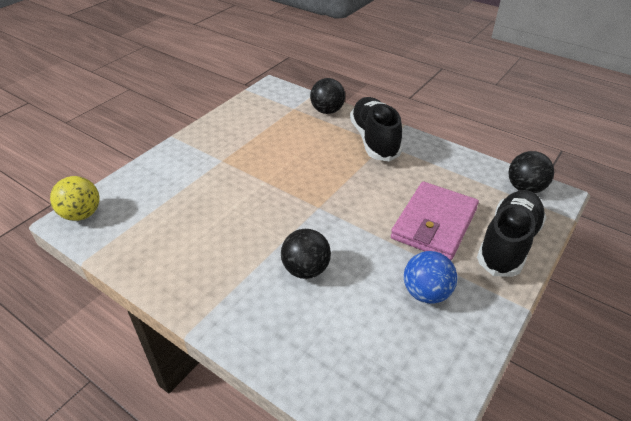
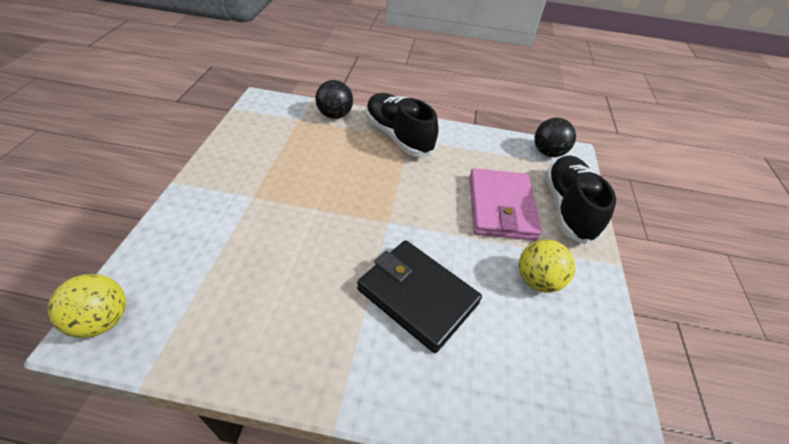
camera: 30 degrees left, 5 degrees up
black ball [281,229,331,279] -> black wallet [357,240,482,353]
blue ball [404,251,457,304] -> yellow ball [519,239,575,293]

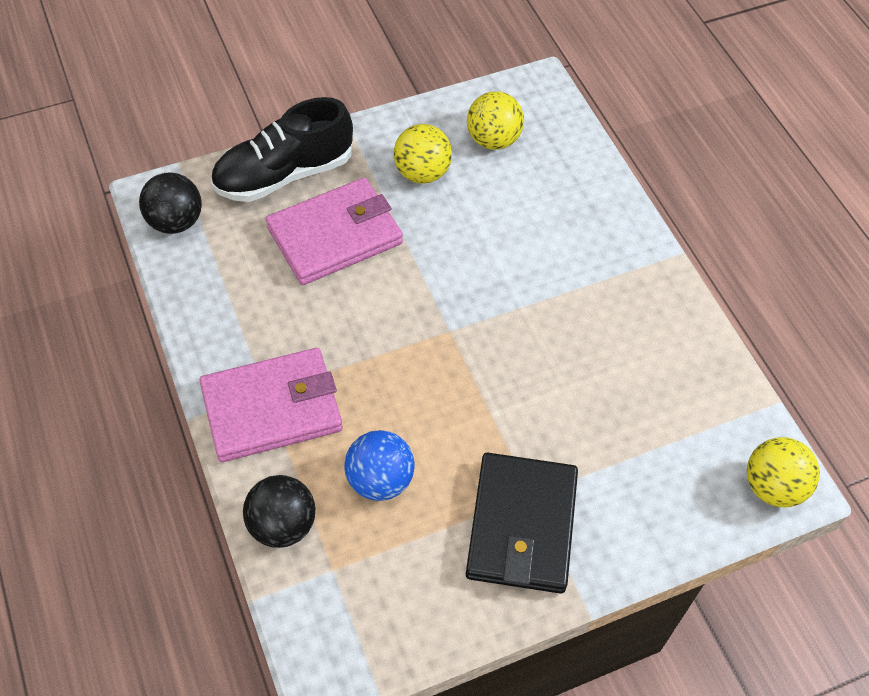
camera: 120 degrees left, 10 degrees up
black wallet [357,240,482,353] -> black wallet moved to [466,453,578,594]
black shoe [366,93,438,157] -> pink wallet [200,348,342,462]
none -> blue ball [344,430,415,501]
none -> yellow ball [467,91,524,150]

